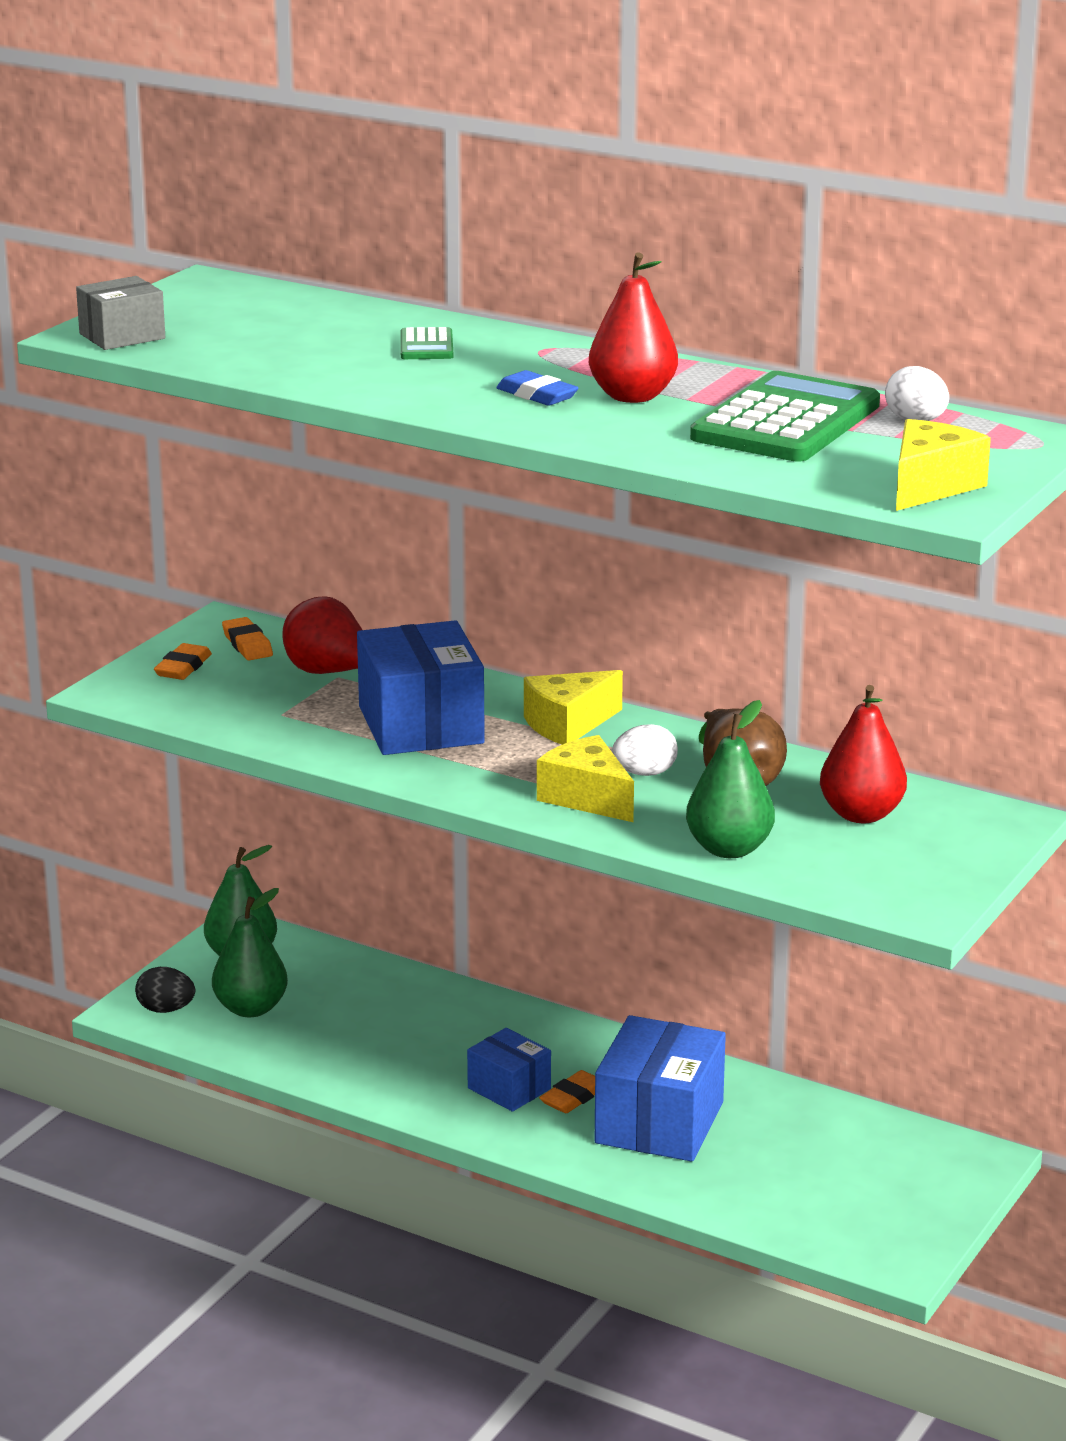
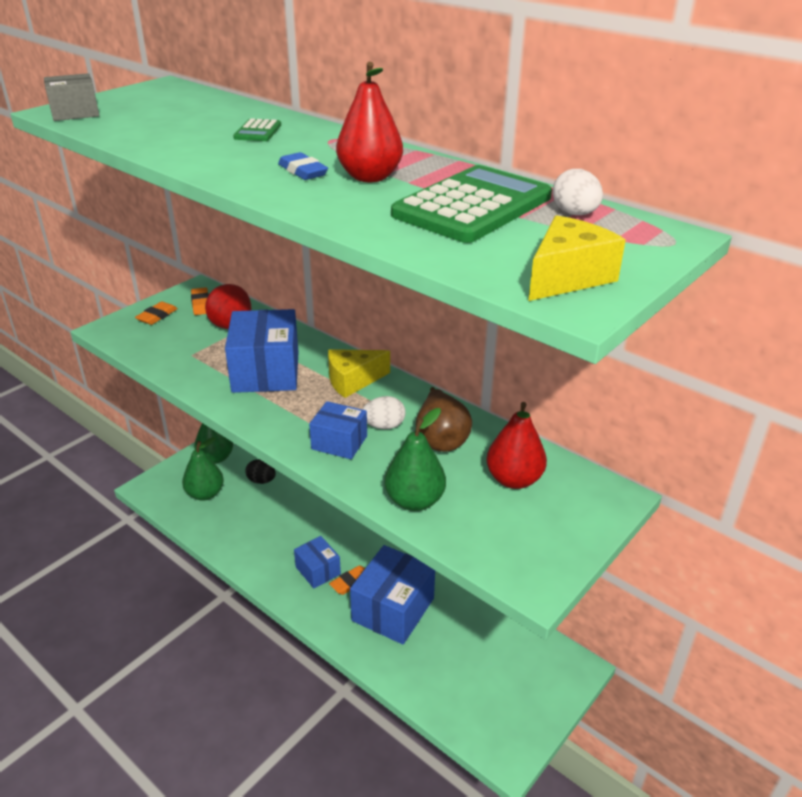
camera: 10 degrees right, 10 degrees up
black egg [135,967,195,1013] -> black egg moved to [245,459,276,484]
yellow cheese [537,735,634,822] -> blue box [309,401,367,459]

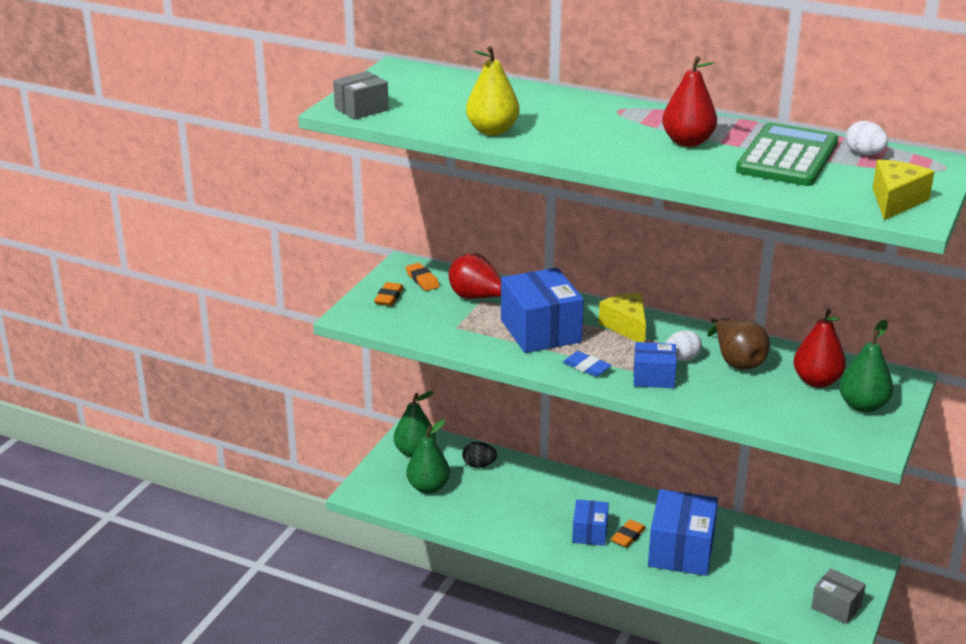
camera: 15 degrees left, 5 degrees down
green calculator [233,118,281,141] -> none
blue eraser [278,152,328,180] -> blue eraser moved to [563,351,612,377]
blue box [294,536,341,588] -> blue box turned 60 degrees clockwise [572,499,609,546]
yellow cheese [328,349,390,398] -> yellow cheese turned 105 degrees clockwise [599,293,646,342]
green pear [385,408,446,511] -> green pear moved to [839,320,893,413]
none -> yellow pear [466,46,519,136]
none -> grey box [811,568,866,624]

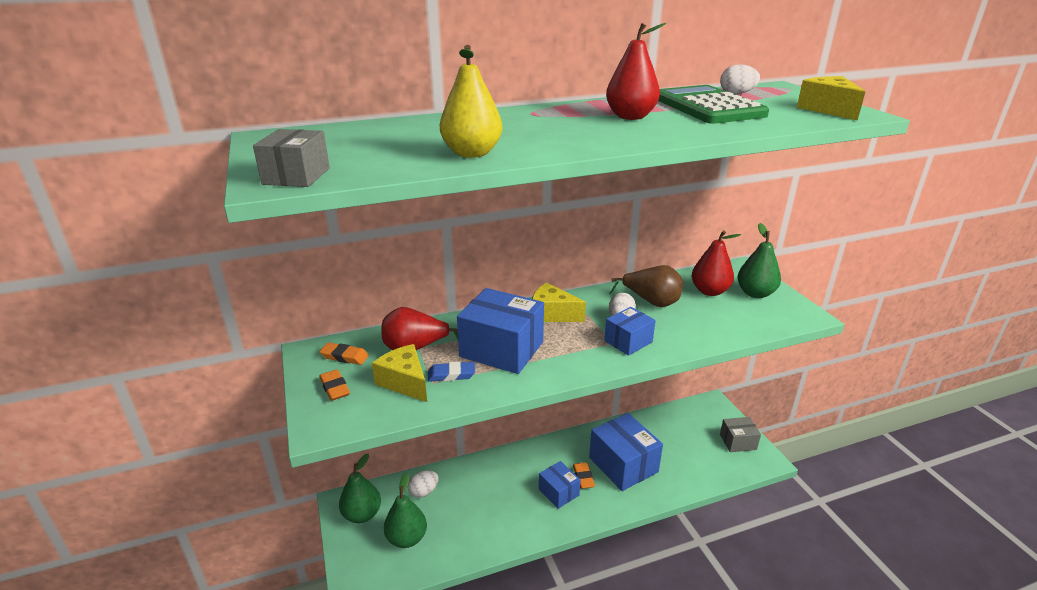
camera: 45 degrees left, 0 degrees up
black egg [462,442,497,468] -> white egg [408,470,439,498]
blue eraser [563,351,612,377] -> blue eraser moved to [428,362,475,382]
none -> yellow cheese [372,344,427,402]

